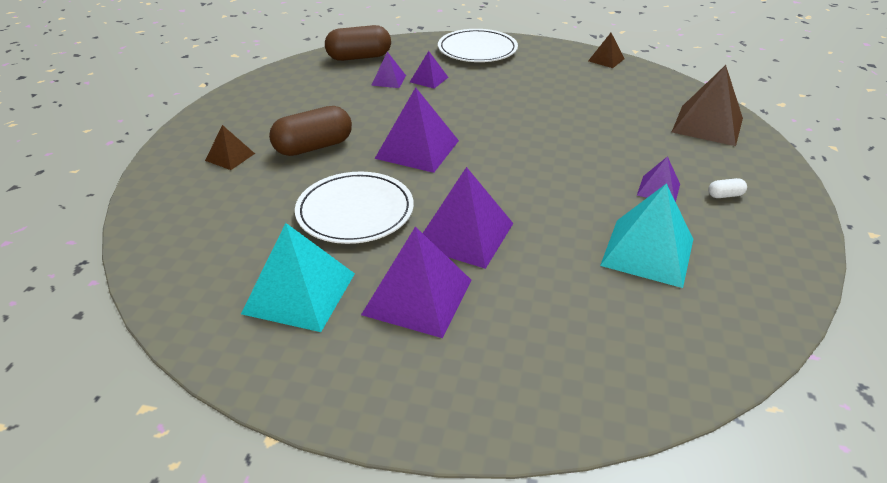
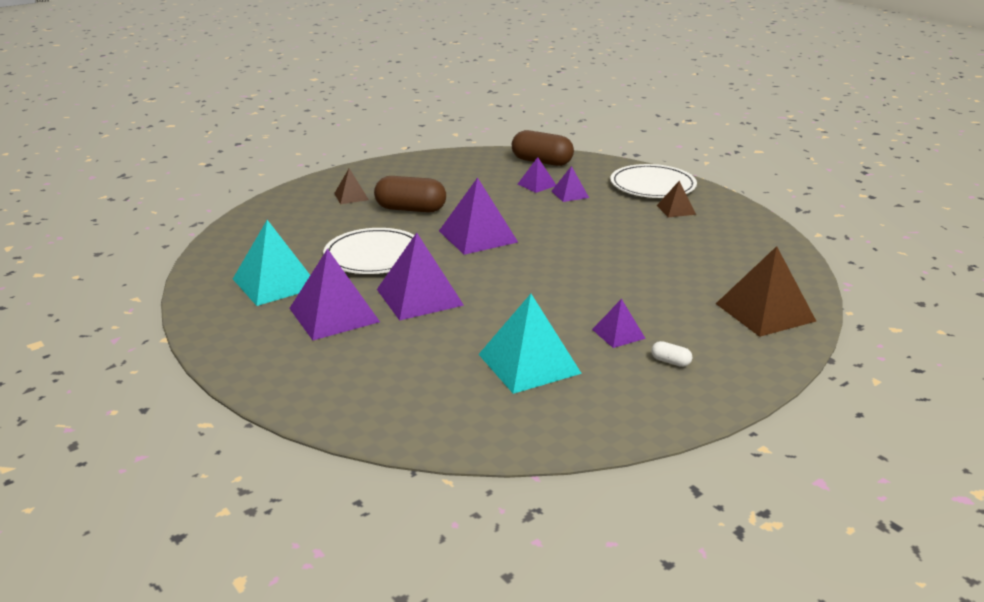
camera: 40 degrees right, 10 degrees down
brown pyramid [588,33,624,68] -> brown pyramid moved to [656,181,696,217]

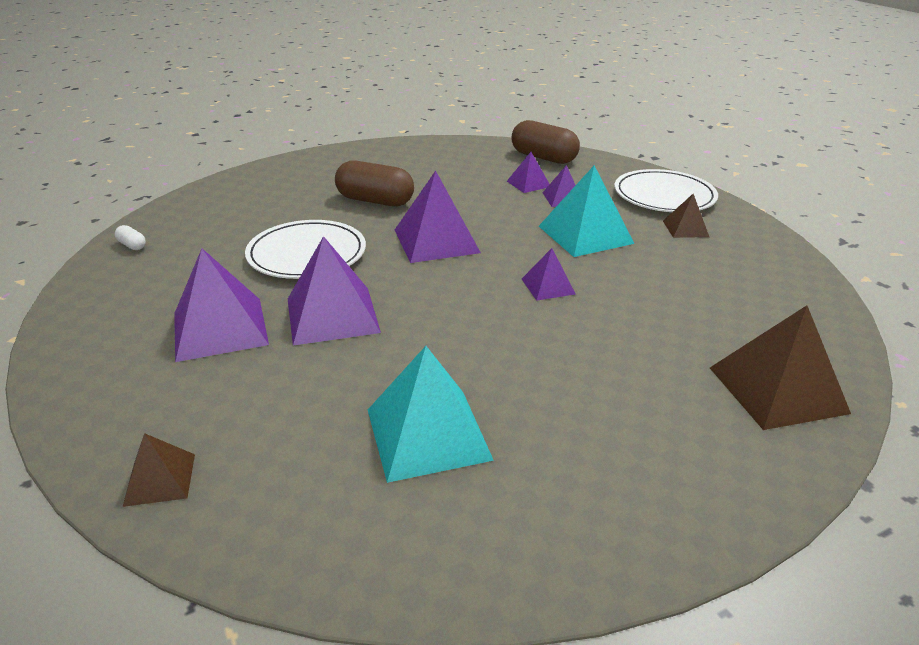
camera: 10 degrees right, 5 degrees up
turquoise pyramid [233,220,310,306] -> turquoise pyramid moved to [539,165,635,257]
brown pyramid [334,168,369,204] -> brown pyramid moved to [123,433,195,507]
purple pyramid [592,299,646,348] -> purple pyramid moved to [522,248,575,301]
white capsule [651,341,692,367] -> white capsule moved to [115,225,146,250]

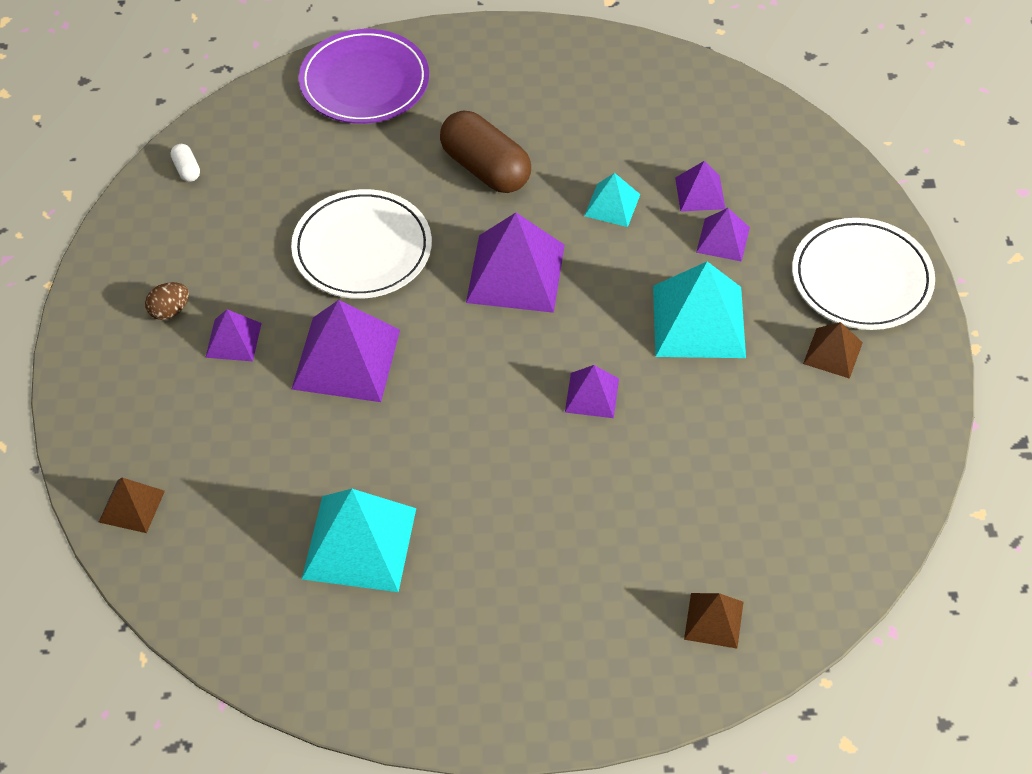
camera: 25 degrees right, 20 degrees up
purple pyramid [174,249,269,362] -> purple pyramid [205,309,262,361], size x0.53
brown capsule [511,120,580,164] -> none
brown pyramid [710,305,851,430] -> brown pyramid [684,593,743,649], size x0.53
none -> brown egg [145,282,189,320]
none -> purple plate [299,29,429,124]
none -> turquoise pyramid [584,173,641,227]

